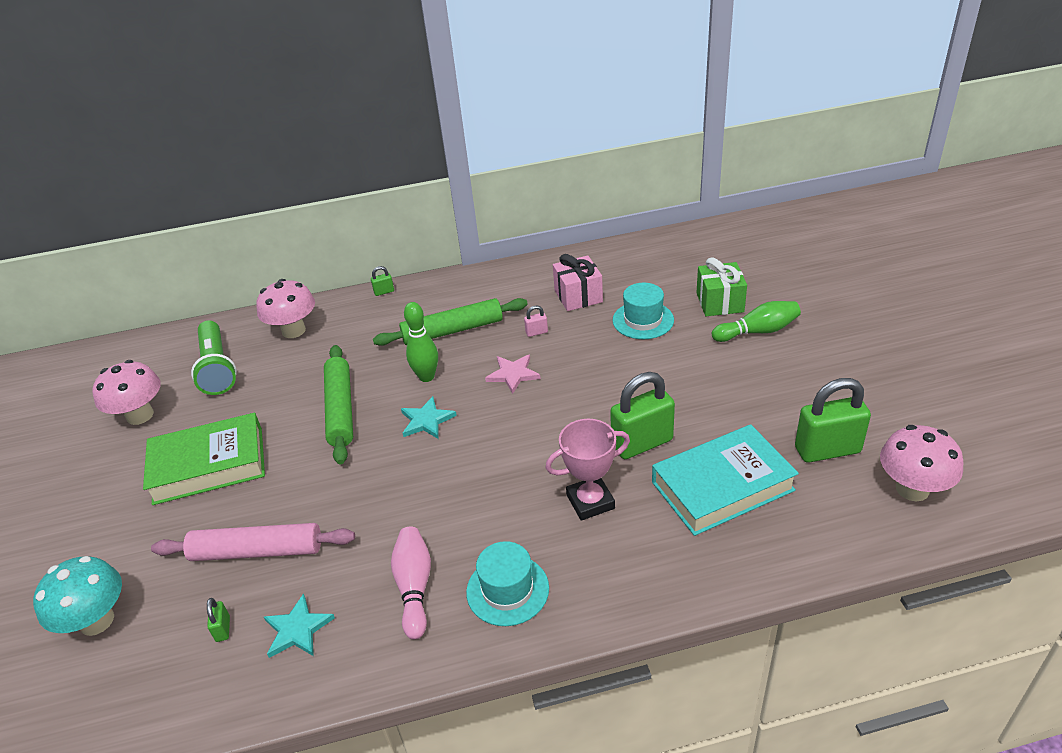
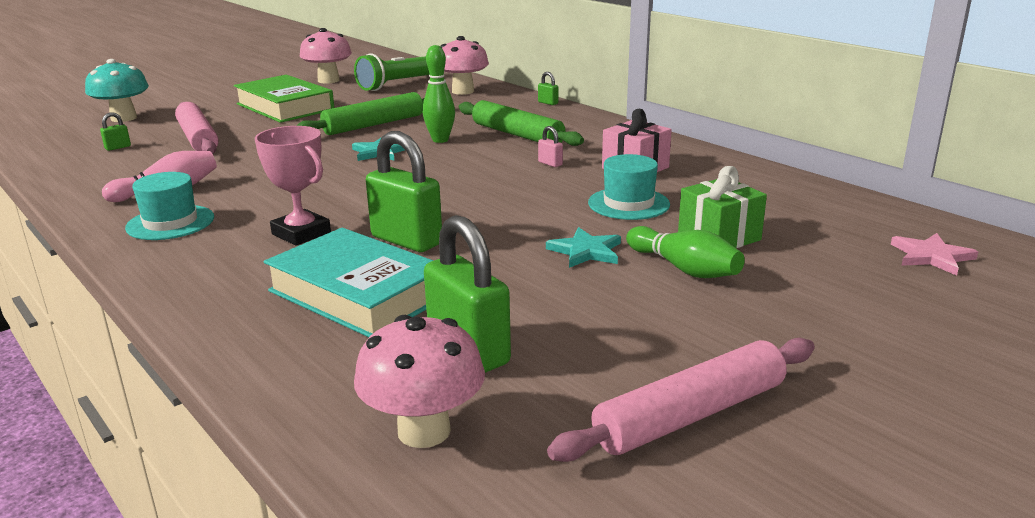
camera: 60 degrees right, 15 degrees down
turquoise star [264,594,335,658] -> turquoise star moved to [546,227,621,268]
pink star [485,355,541,394] -> pink star moved to [891,233,978,276]
none -> pink rolling pin [547,338,815,462]

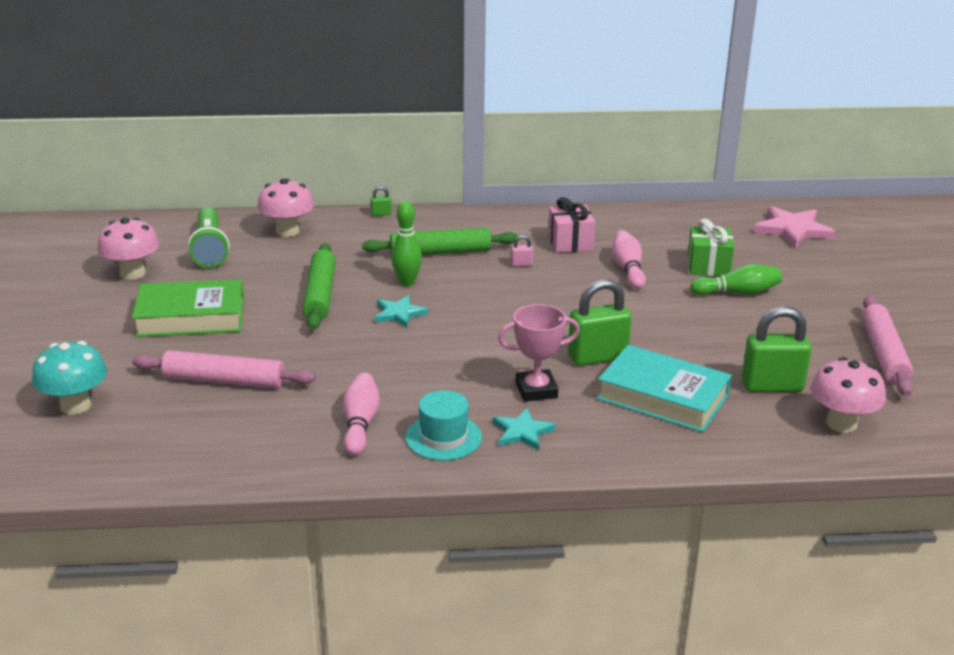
camera: 55 degrees left, 5 degrees up
green padlock [100,112,131,151] -> none
turquoise book [264,227,434,337] -> turquoise book turned 45 degrees clockwise [597,345,732,432]
turquoise star [546,227,621,268] -> turquoise star moved to [493,408,556,450]
turquoise hat [588,154,670,220] -> pink bowling pin [612,230,646,289]
pink star [891,233,978,276] -> pink star [753,206,836,249], size x1.63

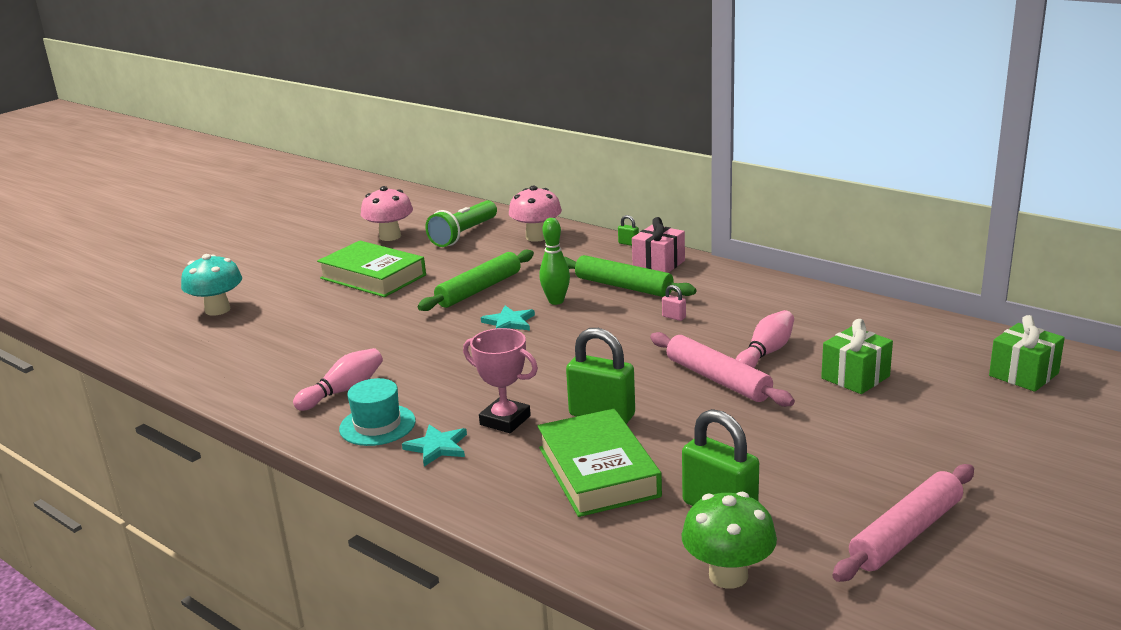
camera: 45 degrees right, 5 degrees down
pink rolling pin [132,350,316,389] -> pink rolling pin moved to [650,332,795,407]
pink gift [548,197,595,253] -> pink gift moved to [632,217,685,273]
turquoise book [597,345,732,432] -> green book [538,409,662,517]
green bowling pin [690,264,782,295] -> none
pink star [753,206,836,249] -> green gift [989,315,1065,392]
pink mushroom [811,357,886,433] -> green mushroom [681,492,777,589]

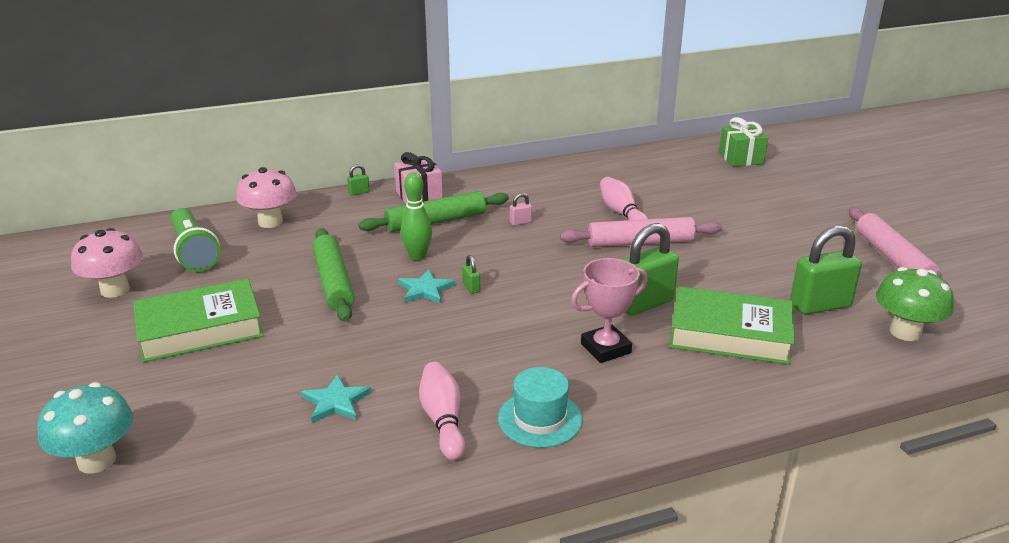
camera: 60 degrees left, 5 degrees up
turquoise star [402,424,467,467] -> turquoise star moved to [301,374,372,423]
green gift [821,319,893,394] -> none
none -> green padlock [462,255,480,294]

